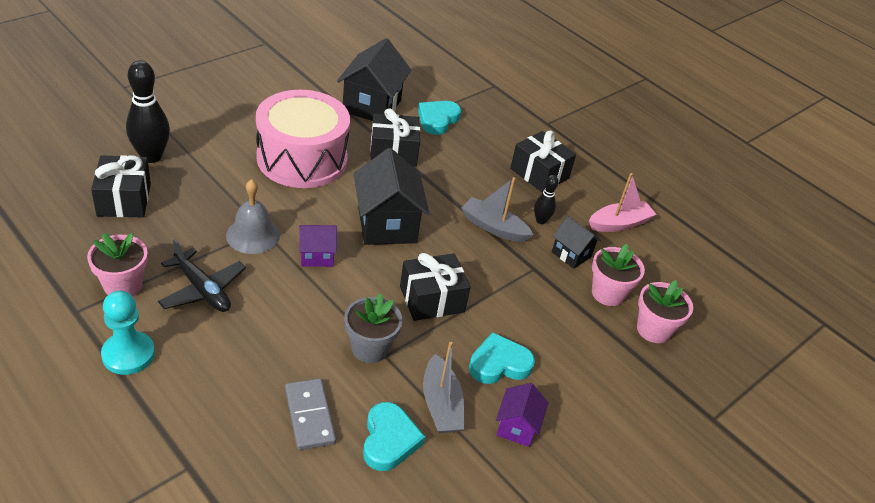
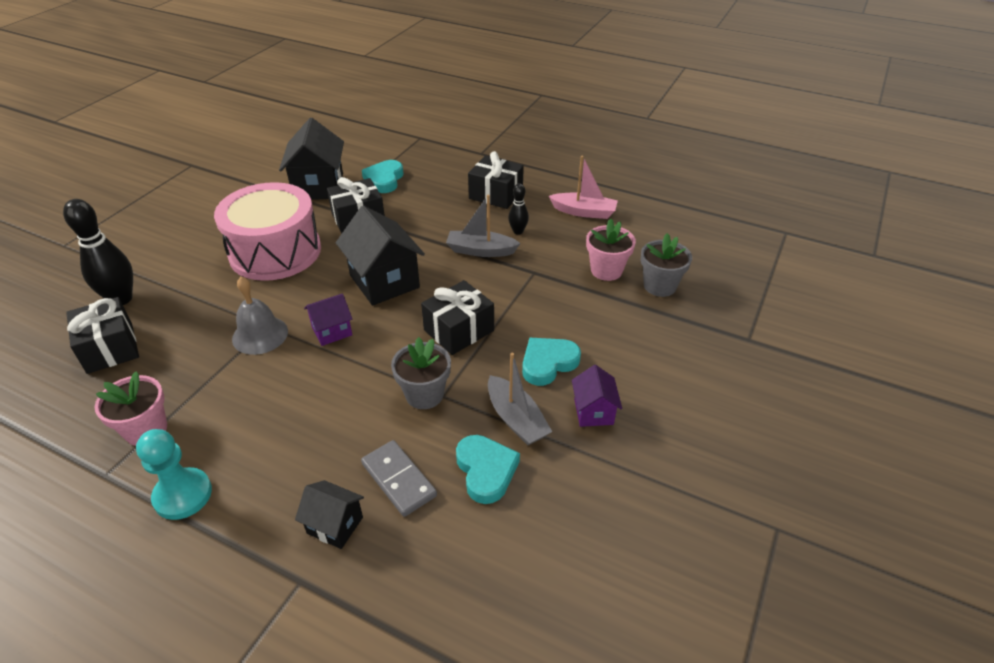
camera: 15 degrees left, 0 degrees up
black plane [158,239,246,312] -> none
black house [552,216,601,269] -> black house moved to [295,480,364,549]
pink boat [589,173,657,232] -> pink boat turned 60 degrees clockwise [549,156,618,219]
pink flower pot [637,280,693,343] -> grey flower pot [641,233,692,297]

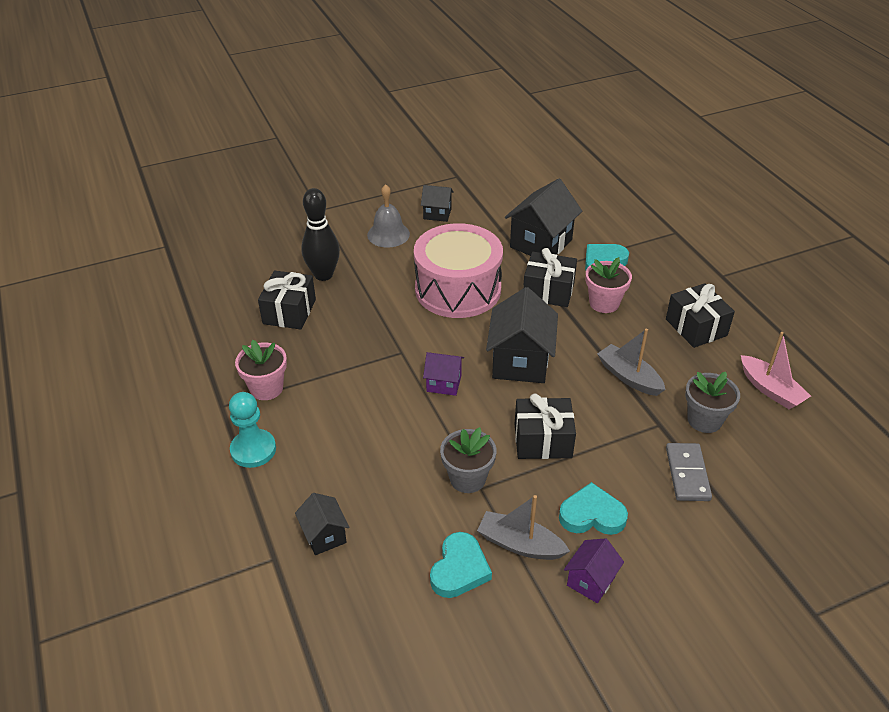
camera: 40 degrees right, 0 degrees up
grey bell [232,276,288,355] -> grey bell moved to [367,184,410,248]
grey domino [361,440,437,517] -> grey domino moved to [666,443,712,501]
grey boat [488,353,552,445] -> grey boat turned 105 degrees clockwise [477,495,570,560]
black bowling pin [508,183,529,235] -> none
pink flower pot [586,218,636,281] -> pink flower pot moved to [585,257,632,313]
grey flower pot [641,233,692,297] -> grey flower pot moved to [685,372,740,433]
none -> black house [421,185,454,222]

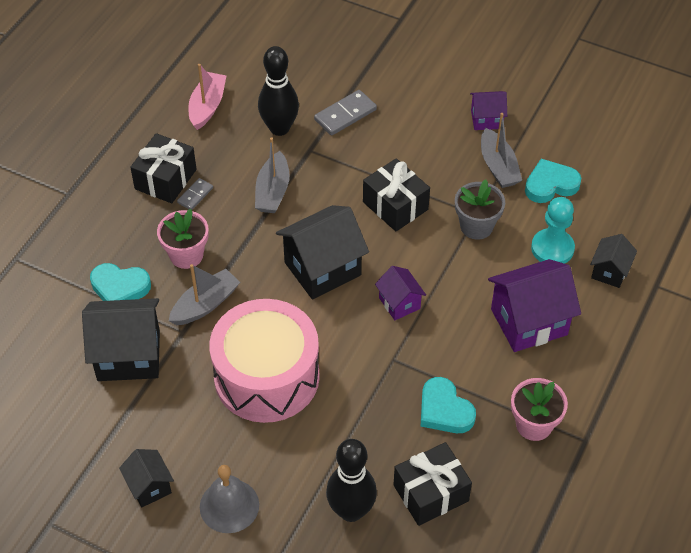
camera: 130 degrees left, 10 degrees up
turquoise pawn [229,392,276,468] -> turquoise pawn moved to [531,197,575,264]
black gift [523,248,577,307] -> grey boat [169,264,240,325]
turquoise heart [559,482,628,535] -> turquoise heart moved to [421,377,476,433]
grey flower pot [685,372,740,433] -> black bowling pin [258,46,299,136]
none -> grey domino [177,178,213,210]
none -> purple house [488,259,581,352]

